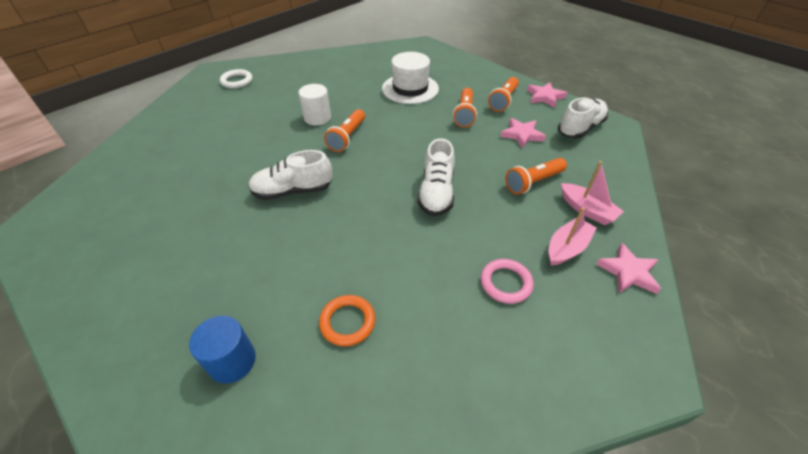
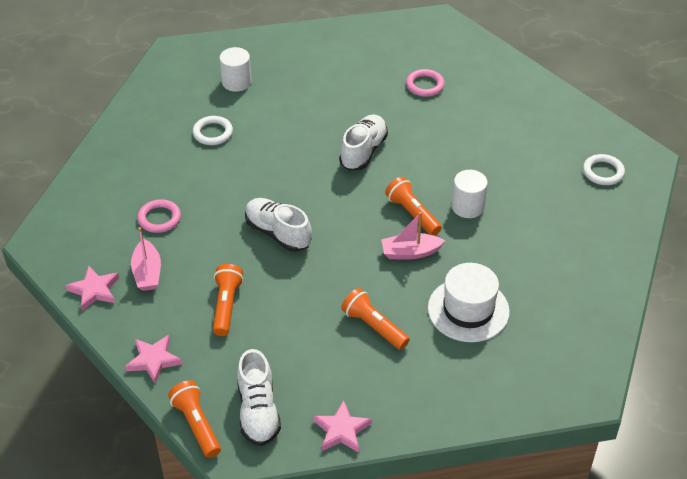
camera: 125 degrees right, 0 degrees up
blue cylinder [189,315,256,384] -> white cylinder [219,47,252,92]
orange ring [319,295,375,346] -> white ring [193,116,233,145]
orange flashlight [488,77,519,112] -> orange flashlight moved to [168,380,221,458]
pink star [500,118,546,149] -> pink star moved to [125,335,182,384]
pink boat [561,161,624,225] -> pink boat moved to [381,212,445,259]
none -> pink ring [406,69,445,97]

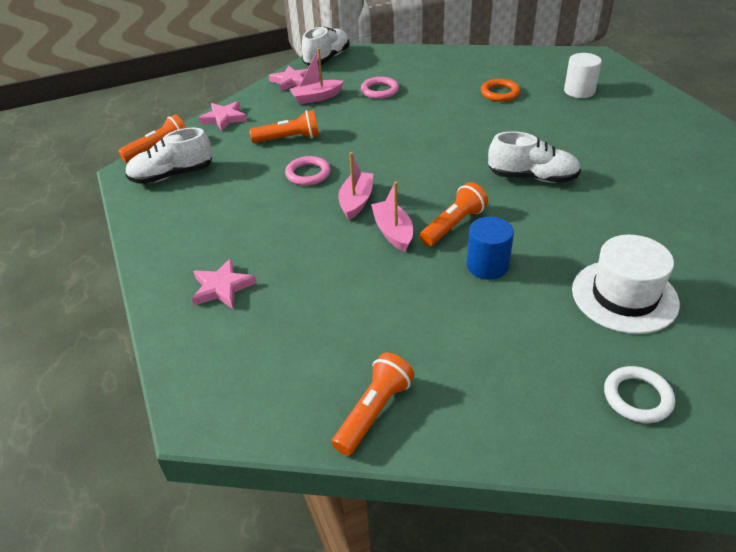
camera: 80 degrees right, 5 degrees down
white ring [193,116,233,145] -> orange ring [481,79,520,102]
white shoe [245,198,312,252] -> white shoe moved to [302,26,349,66]
pink star [313,400,372,453] -> pink star moved to [192,258,256,309]
orange flashlight [341,288,410,350] -> orange flashlight moved to [332,353,414,456]
pink ring [406,69,445,97] -> pink ring moved to [285,156,330,186]
white hat [428,263,510,342] -> white hat moved to [572,235,680,334]
white cylinder [452,170,488,218] -> blue cylinder [467,217,514,280]
none -> pink boat [338,152,373,220]

